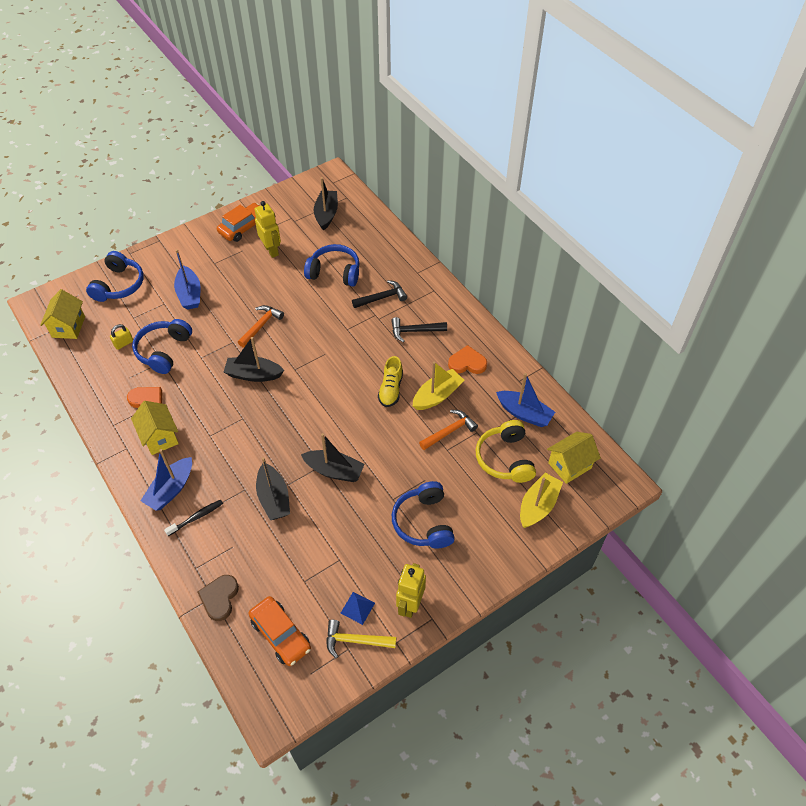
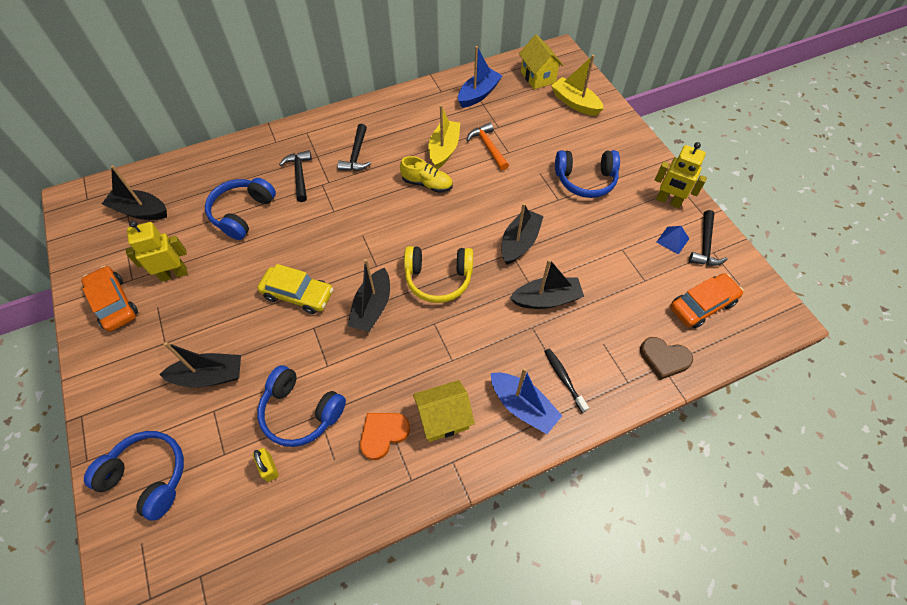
camera: 80 degrees left, 5 degrees up
yellow house [40,289,85,339] -> none
blue boat [174,249,200,310] -> black boat [159,342,241,388]
orange hammer [238,305,284,348] -> yellow car [257,264,333,314]
yellow hammer [326,620,396,659] -> black hammer [689,210,728,266]
yellow boat [413,362,464,410] -> yellow boat turned 45 degrees clockwise [428,105,460,169]
orange heart [448,345,487,374] -> none
yellow headphones [476,420,536,483] -> yellow headphones moved to [404,246,473,303]

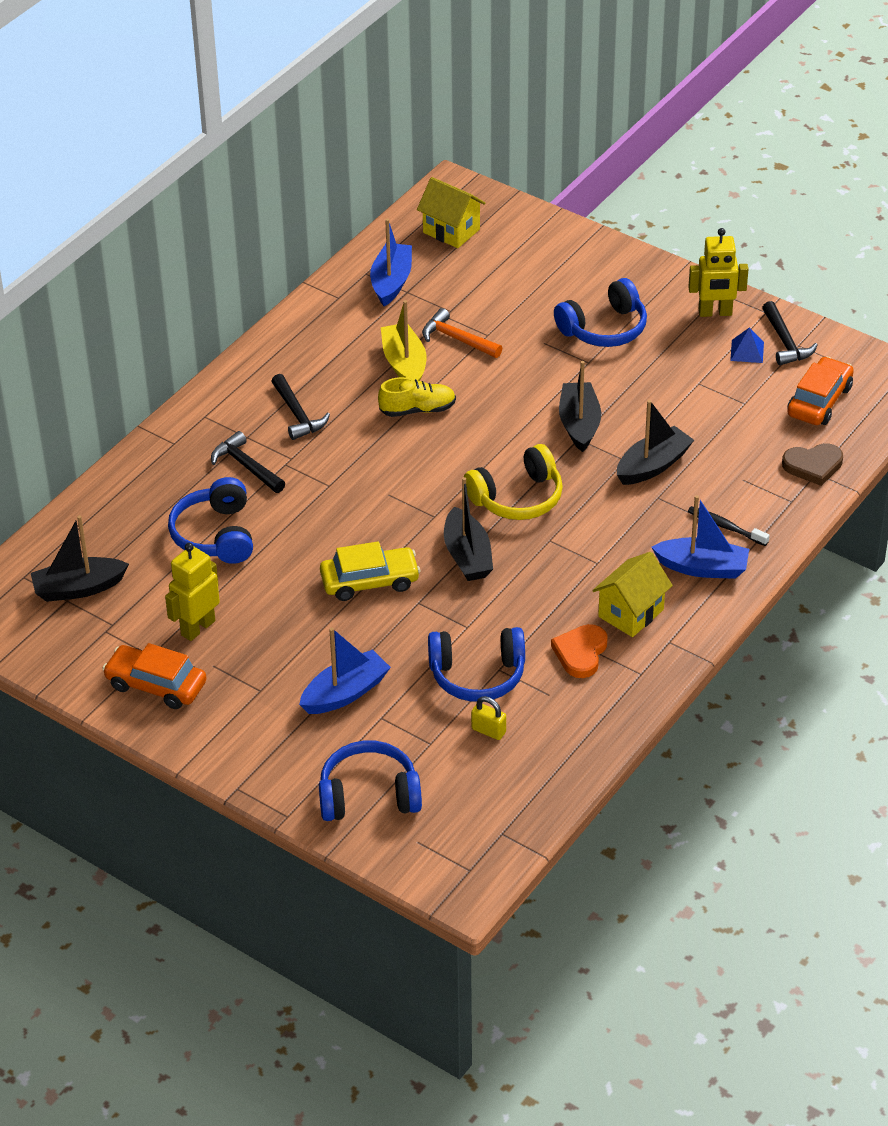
camera: 30 degrees left, 15 degrees down
black boat [159,342,241,388] -> blue boat [299,628,391,714]
yellow boat [551,55,604,116] -> none

